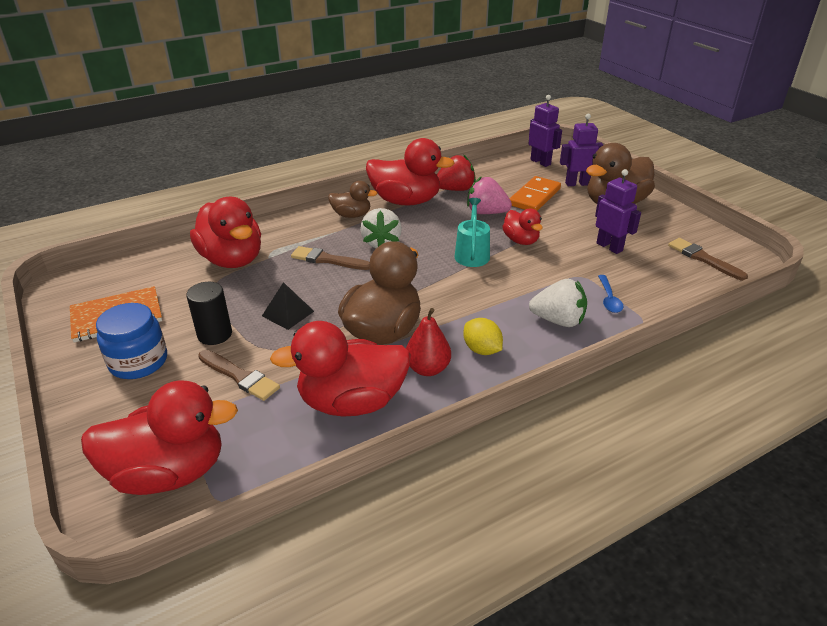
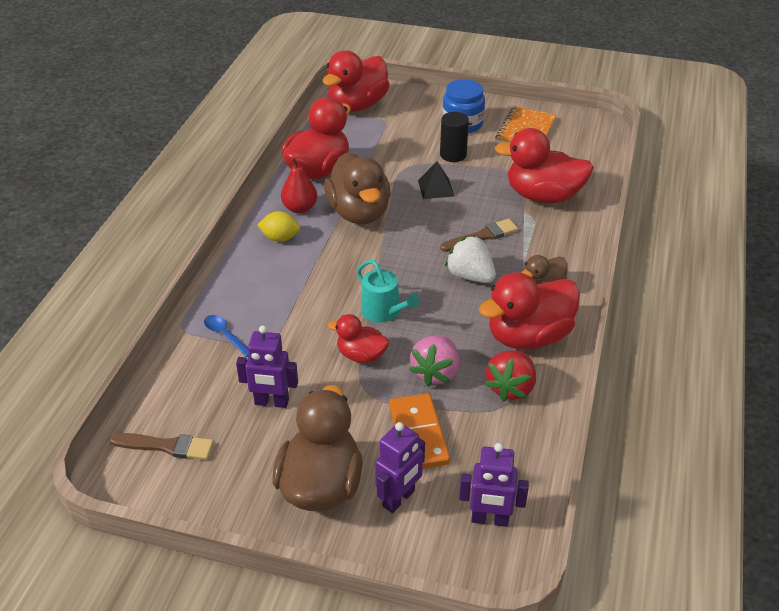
camera: 135 degrees right, 5 degrees up
brown brush [198,350,280,401] -> none
pink strawberry [467,176,512,214] -> pink strawberry turned 135 degrees clockwise [409,336,459,387]
white strawberry [529,279,587,327] -> none

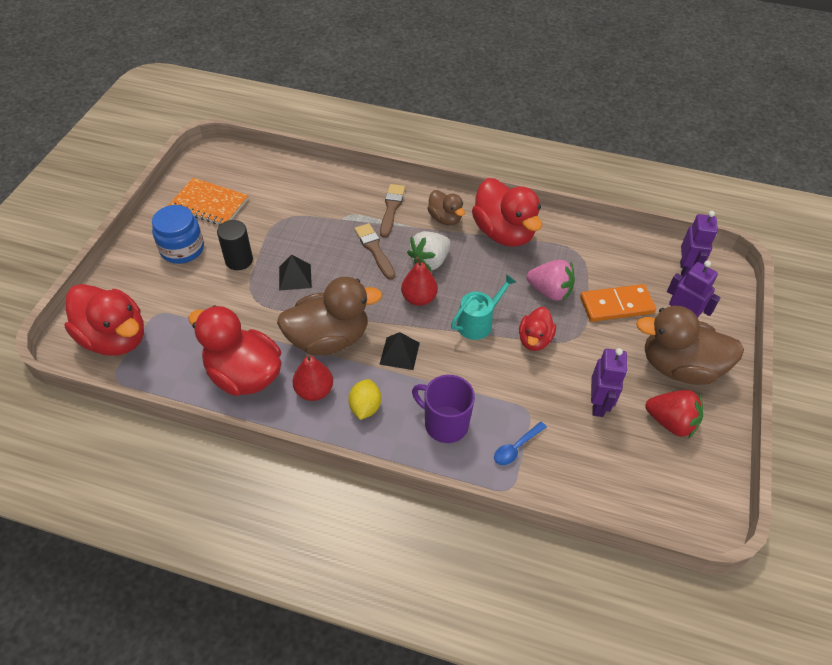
camera: 90 degrees left, 10 degrees up
brown brush [109,433,214,460] -> brown brush moved to [380,184,405,238]
red strawberry [485,350,536,402] -> red strawberry moved to [645,390,703,439]
red duck [495,128,594,203] -> none
none -> black pyramid [379,332,420,370]
none -> red pear [401,256,438,306]
none -> purple mug [412,375,475,443]

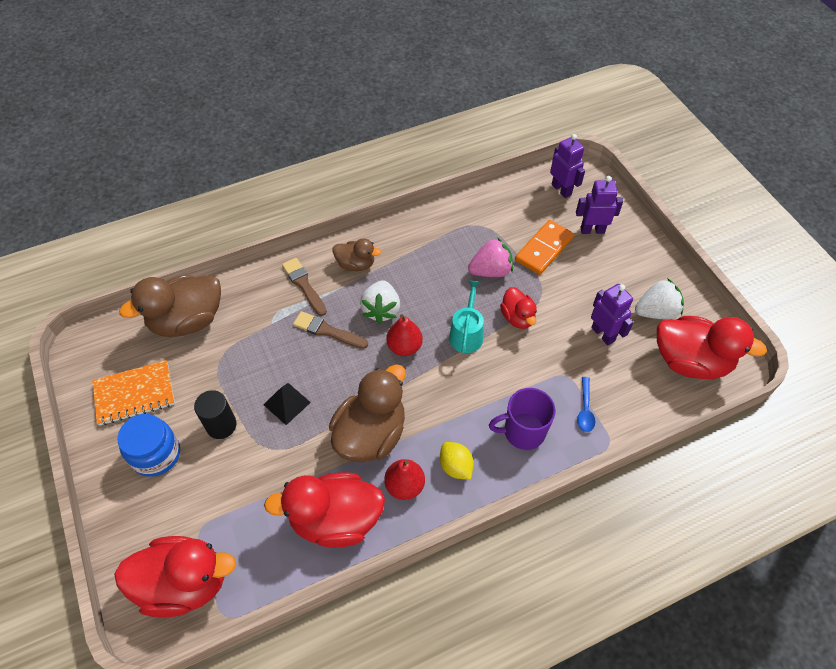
camera: 40 degrees left, 5 degrees up
black pyramid [379,332,420,370] -> none
red duck [472,178,542,247] -> red duck moved to [657,316,767,379]
brown duck [636,306,744,385] -> brown duck moved to [119,275,221,337]
red strawberry [645,390,703,439] -> white strawberry [635,278,684,319]

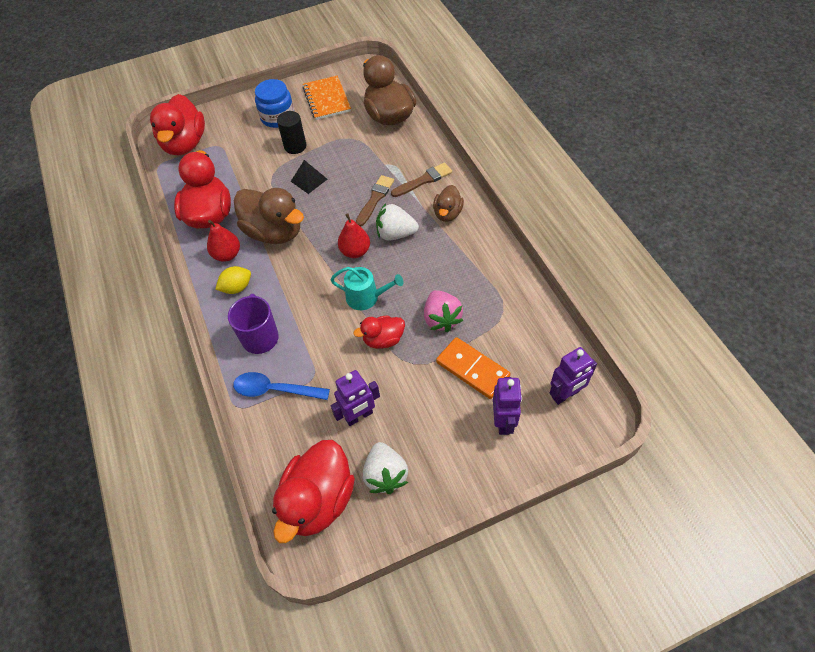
camera: 95 degrees right, 0 degrees up
blue spoon [577,377,595,432] -> blue spoon [233,372,330,400], size x1.59

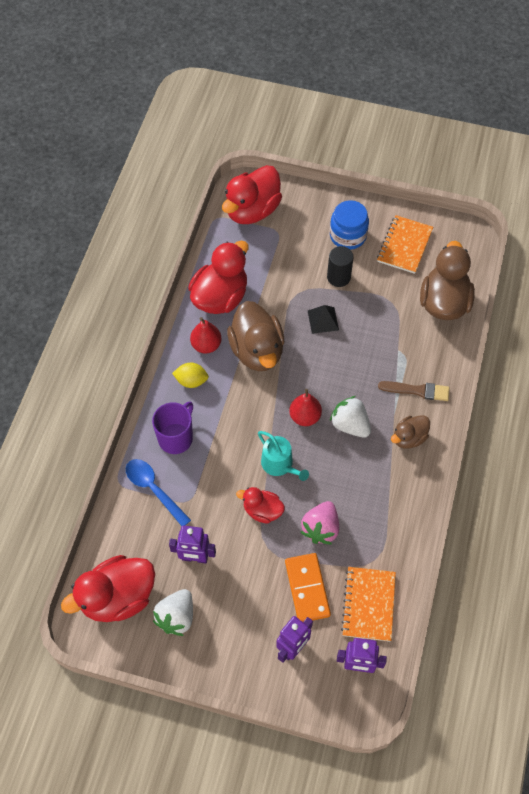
camera: 35 degrees right, 5 degrees up
brown brush [356,175,394,227] -> none
none -> orange notebook [341,567,396,641]

